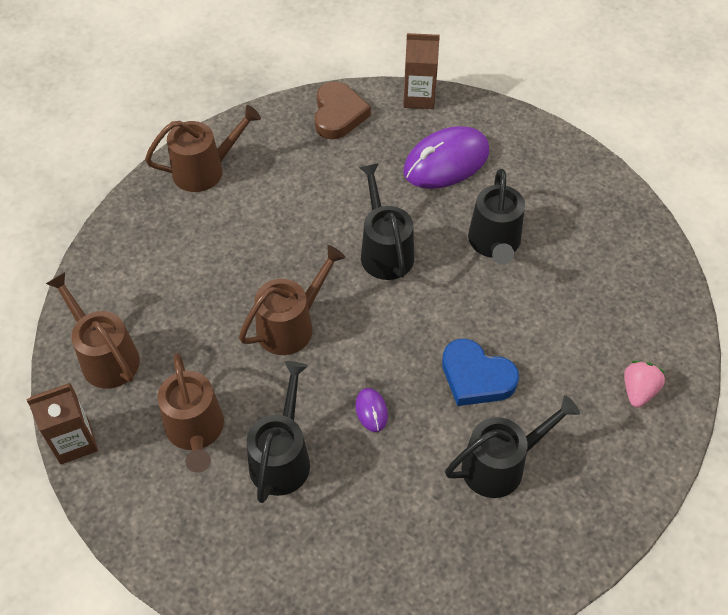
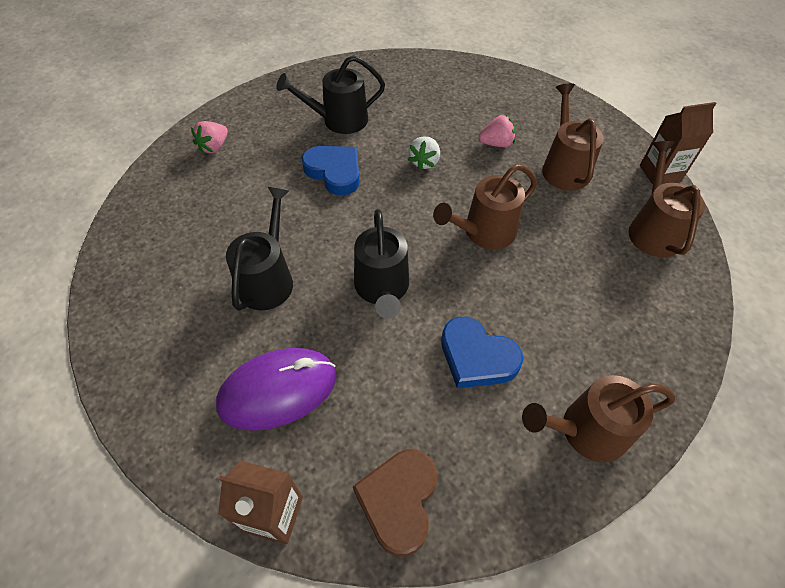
camera: 170 degrees left, 0 degrees up
brown watering can [46,272,140,389] -> brown watering can turned 150 degrees counterclockwise [628,141,705,257]
black watering can [247,361,310,503] -> pink strawberry [478,115,516,147]
purple mouse [355,388,388,432] -> white strawberry [408,136,440,170]
none -> blue heart [441,317,523,388]

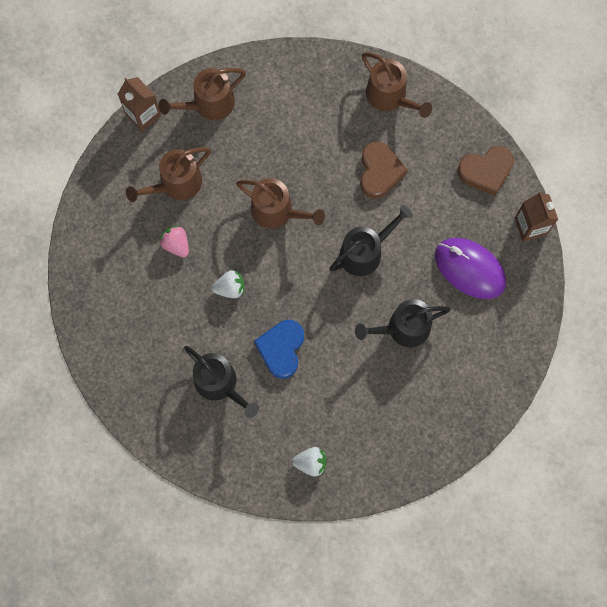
camera: 120 degrees left, 20 degrees up
pink strawberry [191,121,228,154] -> white strawberry [292,447,326,477]
blue heart [441,317,523,388] -> brown heart [360,141,408,199]

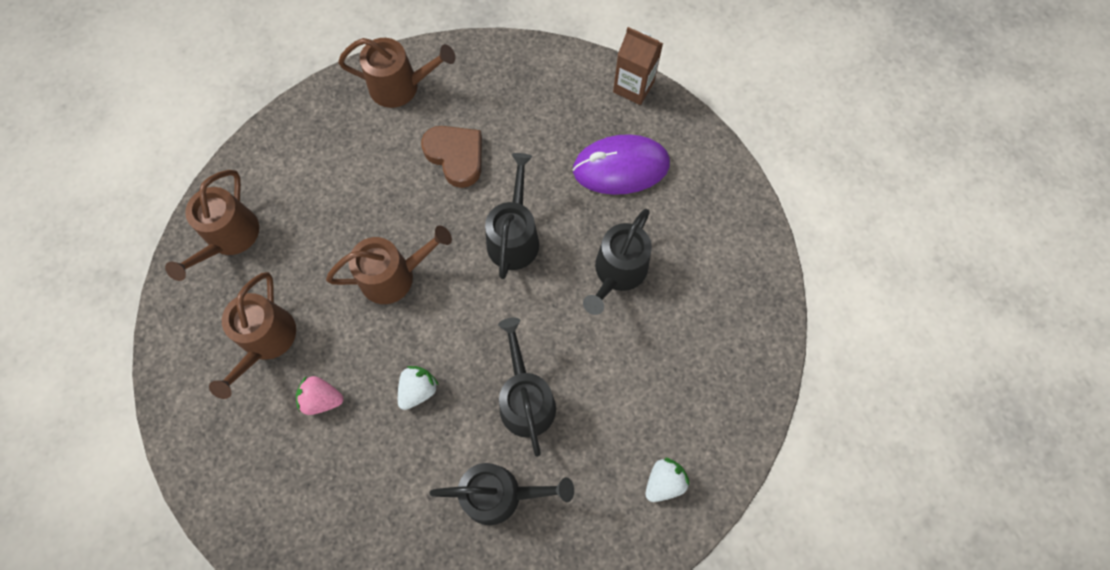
camera: 45 degrees left, 5 degrees down
brown carton [118,77,161,132] -> none
blue heart [254,320,304,379] -> black watering can [498,317,556,457]
brown heart [457,146,514,196] -> none

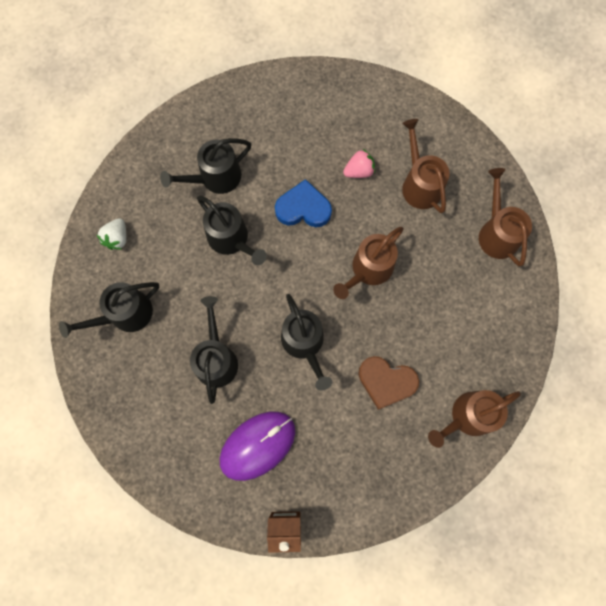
camera: 150 degrees right, 5 degrees up
white strawberry [398,366,439,410] -> blue heart [275,179,332,227]
none -> black watering can [59,282,159,338]

